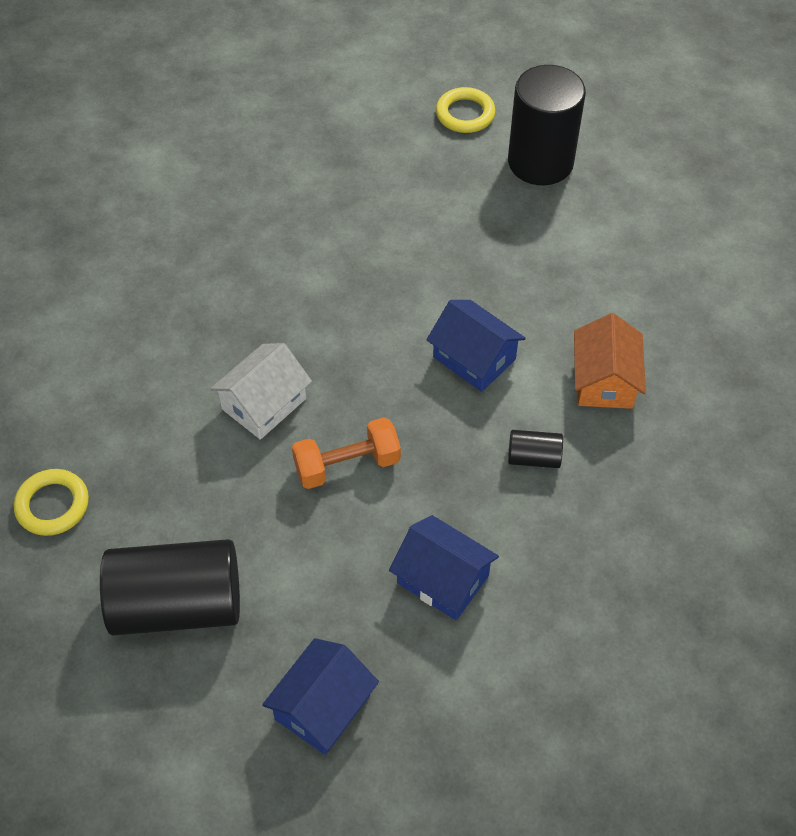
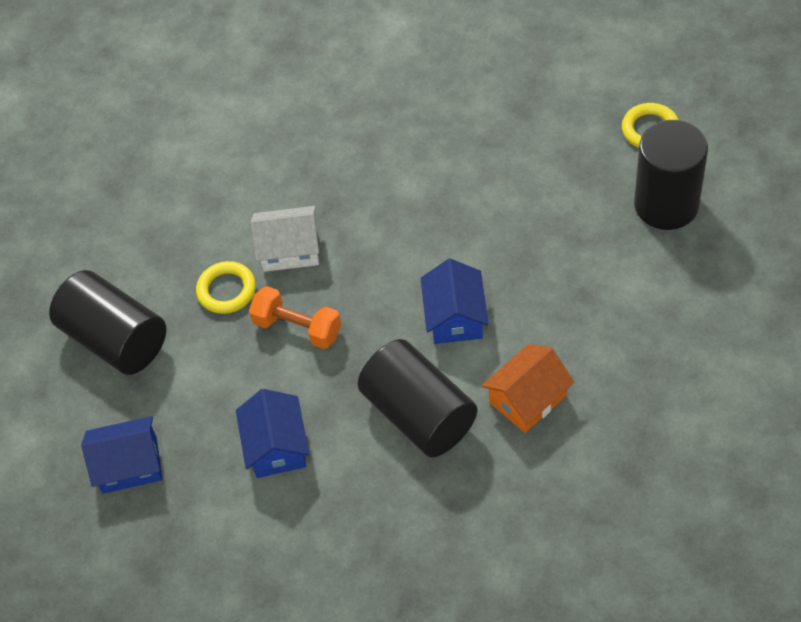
camera: 50 degrees right, 0 degrees up
yellow ring [14,469,89,536] -> yellow ring moved to [196,261,256,314]
black cylinder [508,430,563,468] -> black cylinder [357,339,477,457], size x2.26

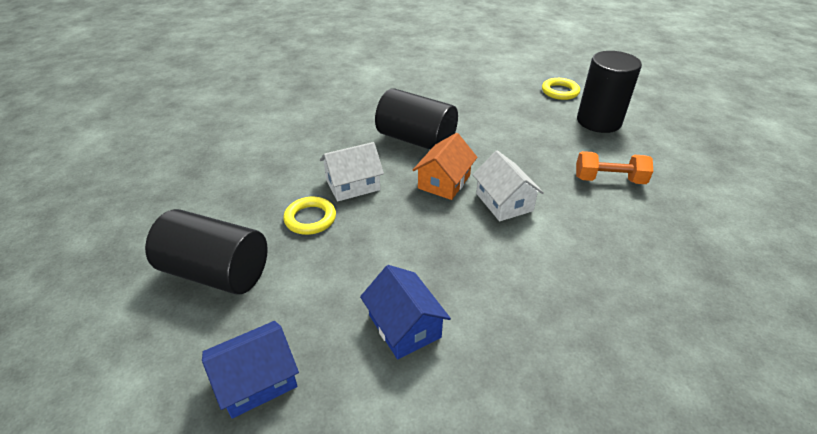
camera: 25 degrees left, 15 degrees down
orange dumbbell [249,286,341,349] -> orange dumbbell moved to [576,151,653,184]
black cylinder [357,339,477,457] -> black cylinder moved to [375,88,458,150]
blue house [420,259,489,344] -> white house [473,150,544,221]
orange house [481,344,574,433] -> orange house moved to [413,133,477,200]

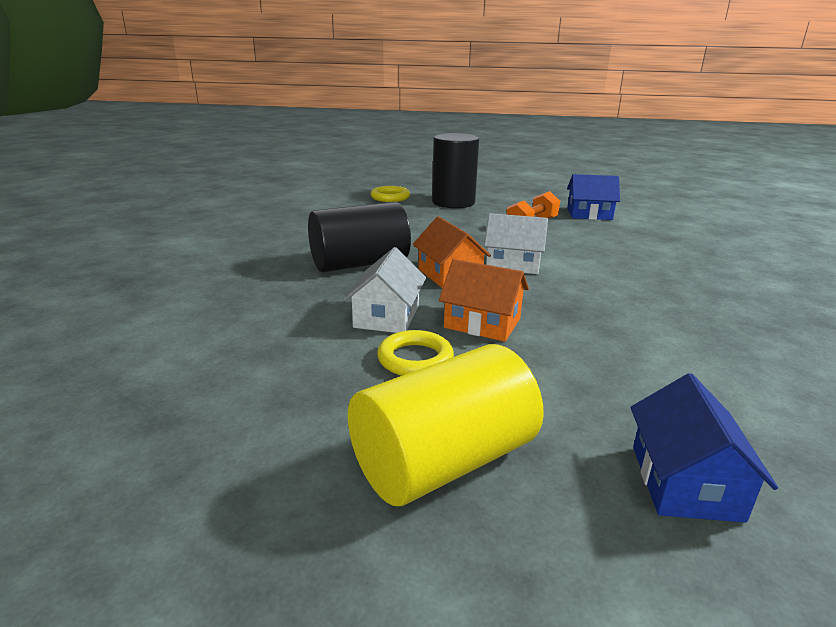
camera: 55 degrees left, 15 degrees down
black cylinder [145,209,268,295] -> yellow cylinder [348,344,544,506]
blue house [360,265,451,359] -> blue house moved to [567,174,620,220]
none -> orange house [439,259,529,342]

